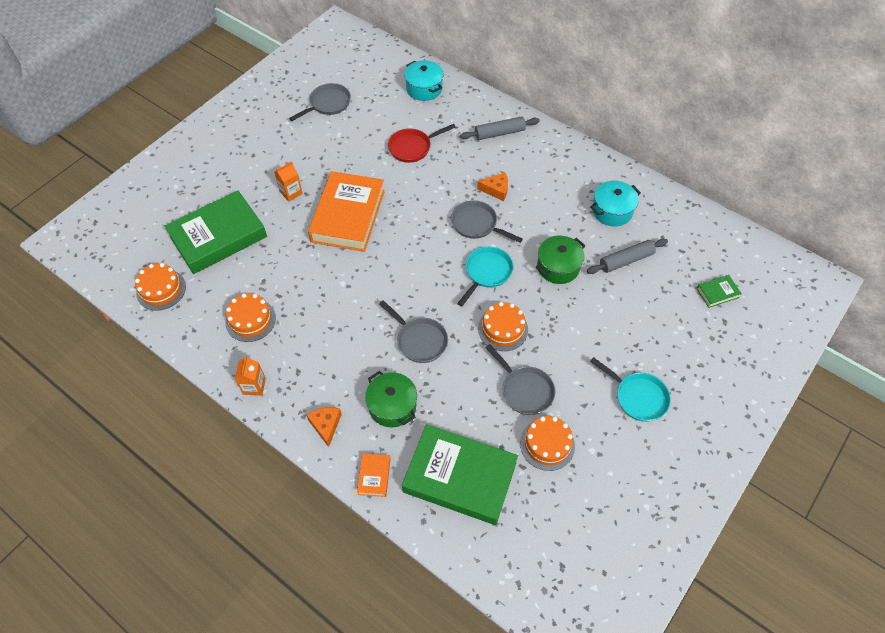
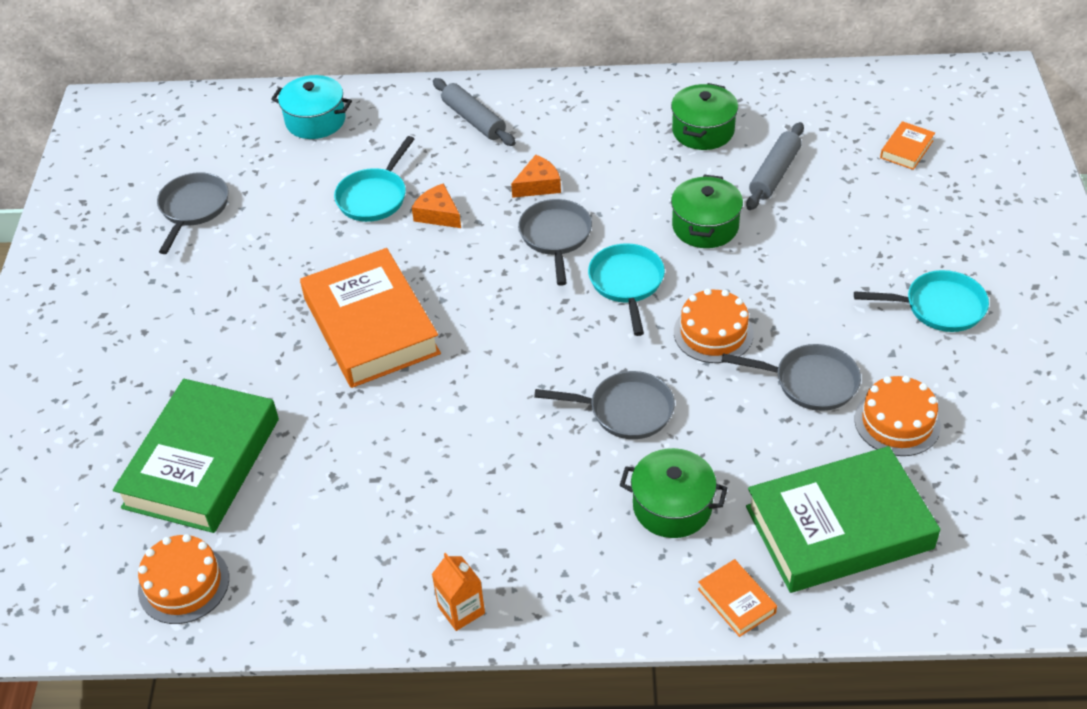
camera: 35 degrees left, 10 degrees down
orange cake [225,293,276,342] -> none
orange carton [274,161,303,202] -> none
orange cheese [306,407,342,447] -> orange cheese moved to [412,183,461,228]
red pan [388,124,456,163] -> turquoise pan [334,136,414,222]
grey pan [451,200,523,243] -> grey pan turned 90 degrees clockwise [518,199,592,286]
grey rolling pin [460,116,540,140] -> grey rolling pin turned 75 degrees counterclockwise [433,78,516,146]
turquoise pot [590,181,641,226] -> green pot [671,83,738,150]
green book [696,275,742,308] -> orange book [880,121,935,170]

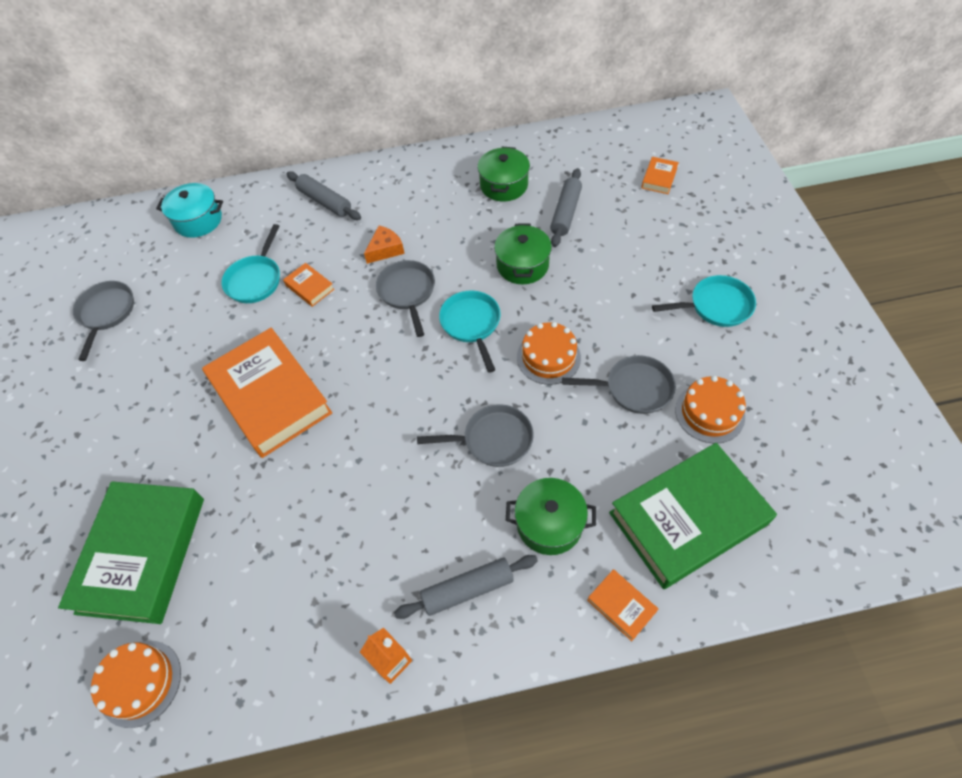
camera: 10 degrees left, 10 degrees up
orange cheese [412,183,461,228] -> orange book [283,263,334,307]
none -> grey rolling pin [394,555,538,619]

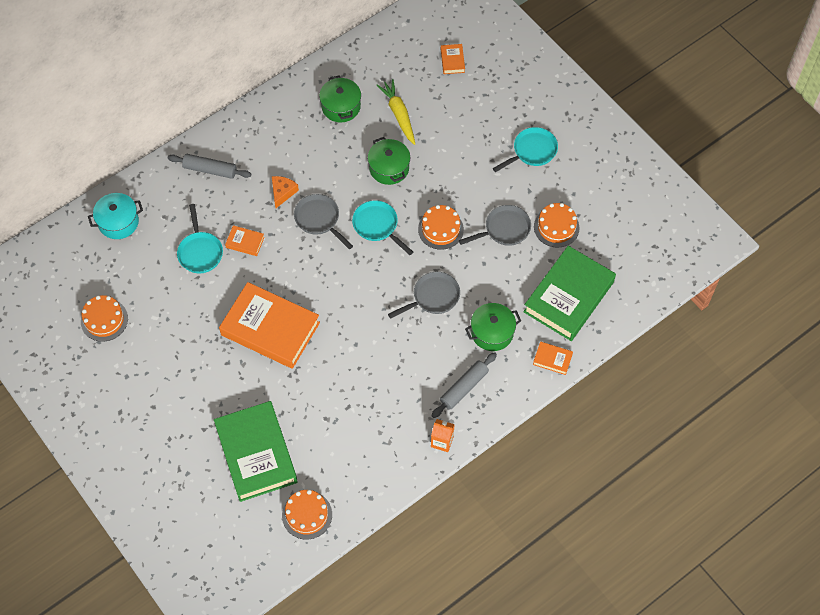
camera: 30 degrees left, 5 degrees up
grey pan [73,281,134,361] -> orange cake [81,295,128,342]
grey rolling pin [550,168,582,247] -> yellow carrot [376,79,415,145]

